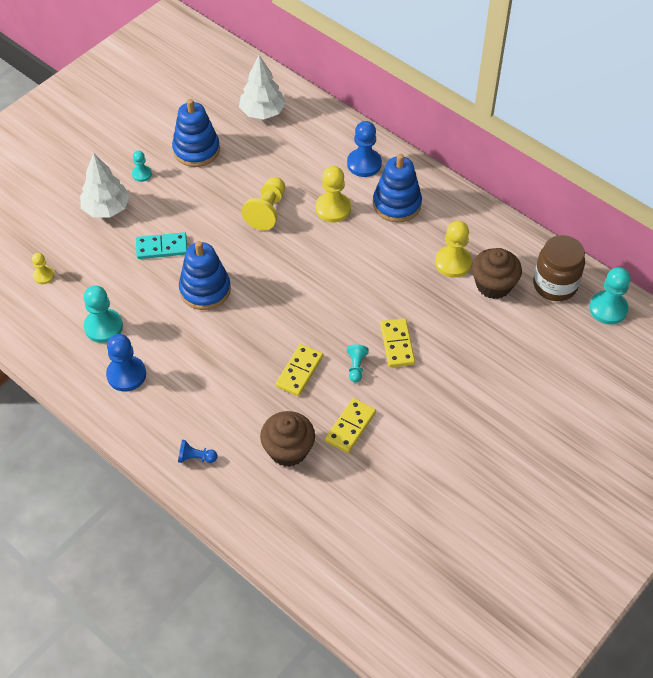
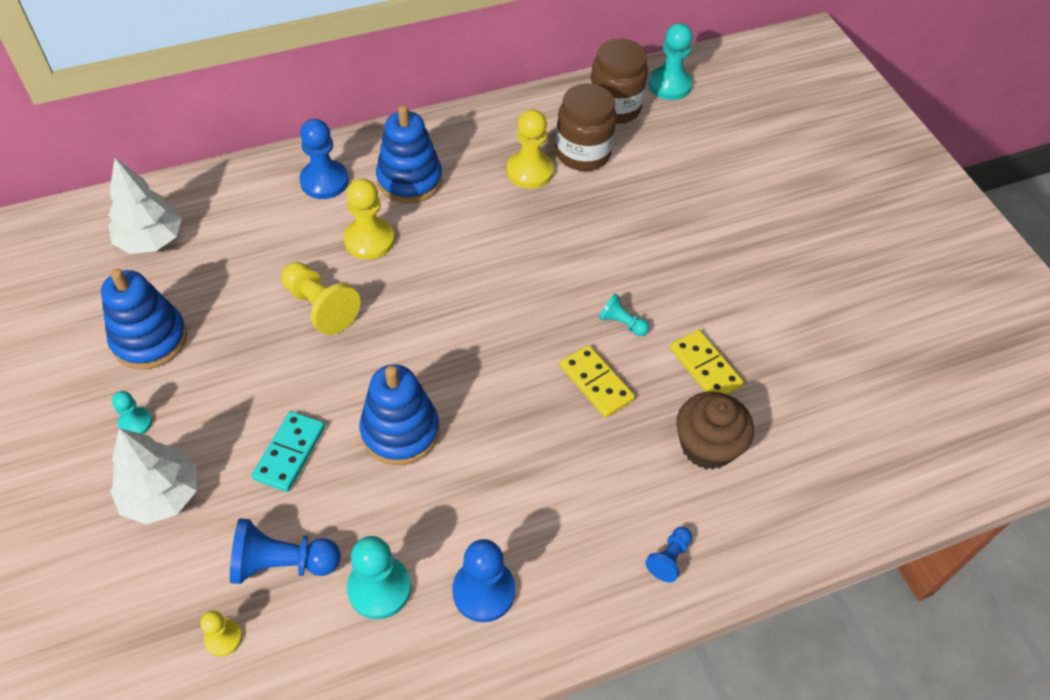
camera: 65 degrees left, 0 degrees up
yellow domino [380,318,415,367] -> none
brown cupcake [472,248,522,299] -> brown jar [556,83,617,171]
none -> blue pawn [230,518,341,584]

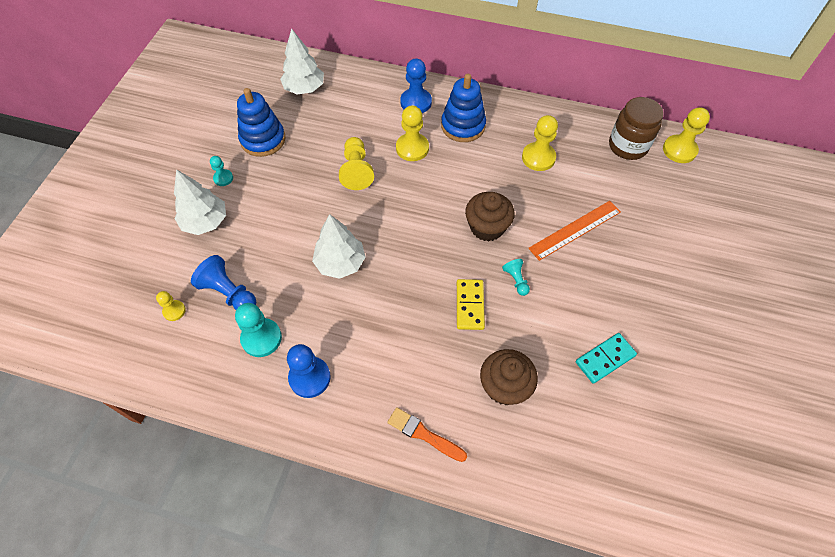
camera: 40 degrees right, 5 degrees up
turquoise domino [252,411,325,492] -> turquoise domino moved to [576,333,637,384]
blue stacking toy [360,364,439,465] -> white tree [312,214,366,279]
brown jar [556,83,617,171] -> none
blue pawn [645,527,692,582] -> orange brush [387,407,467,462]
turquoise pawn [648,23,693,100] -> yellow pawn [663,107,710,163]
yellow domino [670,330,744,394] -> none
none -> brown cupcake [465,192,515,242]
none -> orange ruler [528,201,621,261]

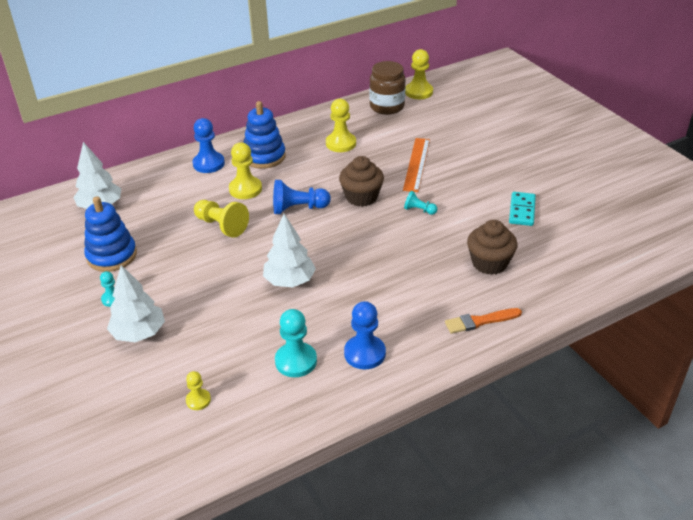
camera: 45 degrees left, 20 degrees down
blue pawn [191,255,256,310] -> blue pawn moved to [273,180,331,214]
yellow domino [457,279,485,330] -> none

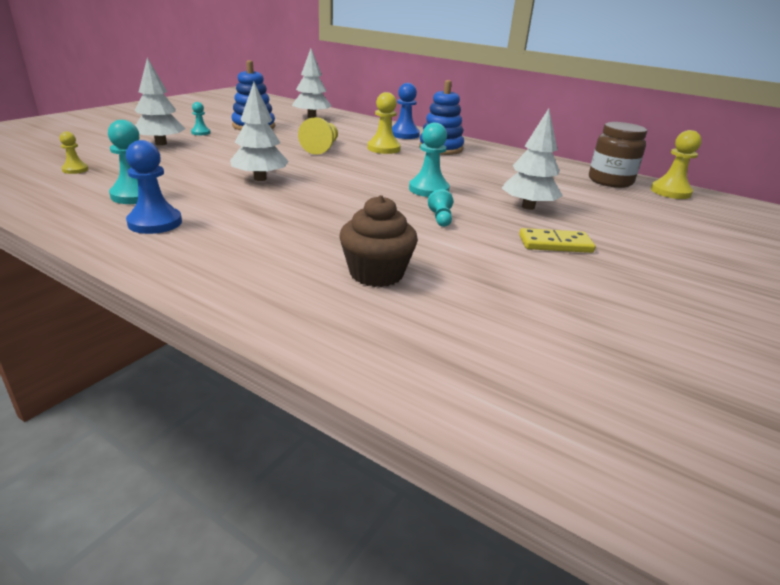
camera: 60 degrees right, 10 degrees down
blue pawn [273,180,331,214] -> none
yellow pawn [326,99,356,152] -> none
brown cupcake [339,156,384,207] -> turquoise pawn [409,123,450,197]
orange ruler [403,138,430,192] -> white tree [502,108,563,210]
orange brush [445,308,522,334] -> none
turquoise domino [509,192,536,226] -> none
none -> yellow domino [519,228,596,253]

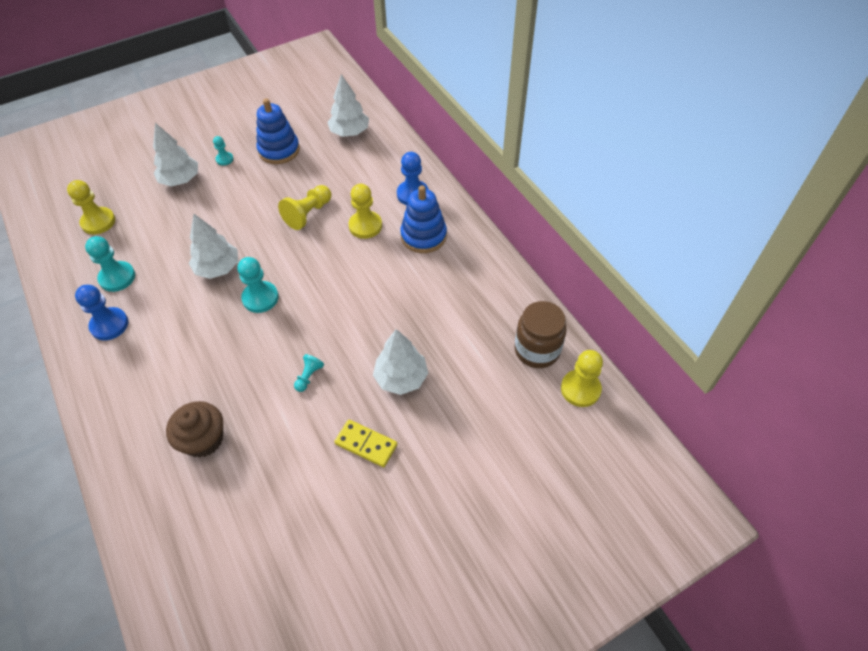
camera: 30 degrees right, 25 degrees up
yellow pawn [59,131,88,174] -> yellow pawn [67,180,115,235], size x1.78
turquoise pawn [409,123,450,197] -> turquoise pawn moved to [238,257,279,313]

